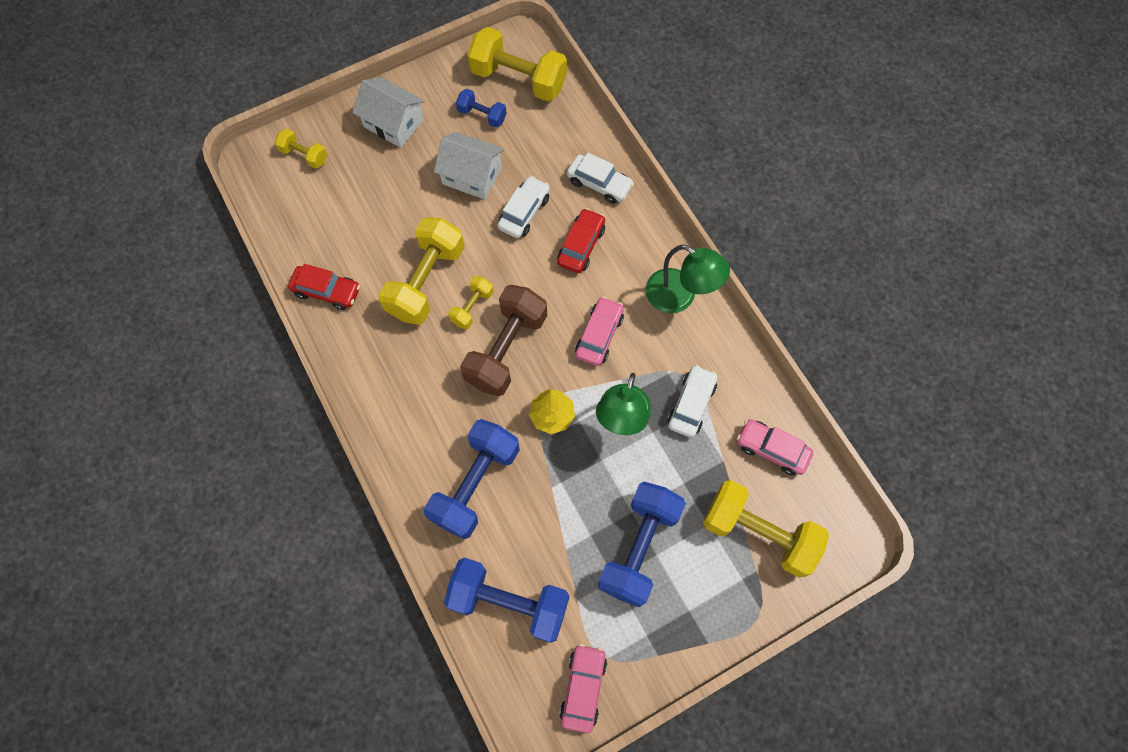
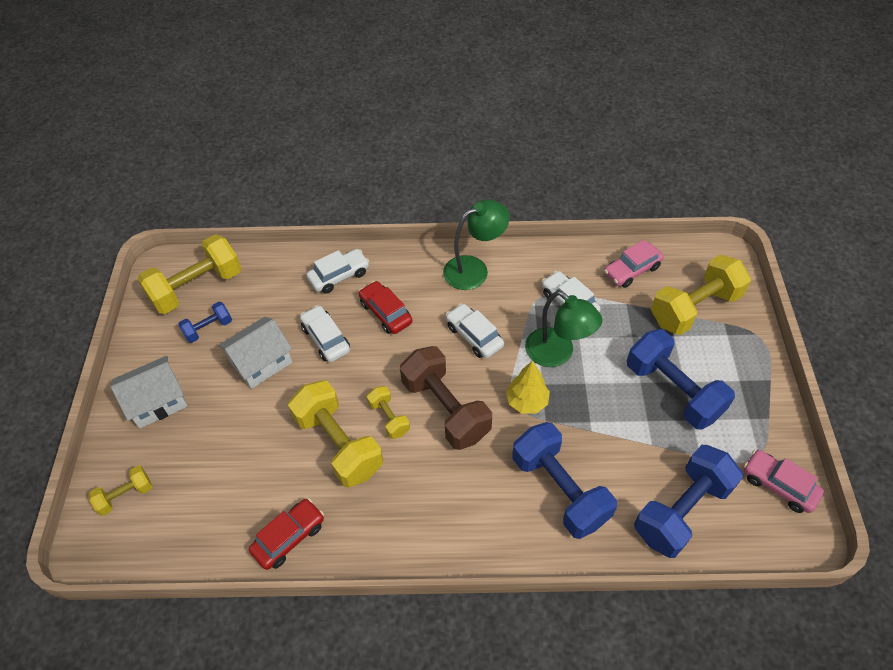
camera: 60 degrees left, 15 degrees down
pink car [575,296,624,366] -> white car [446,303,504,358]

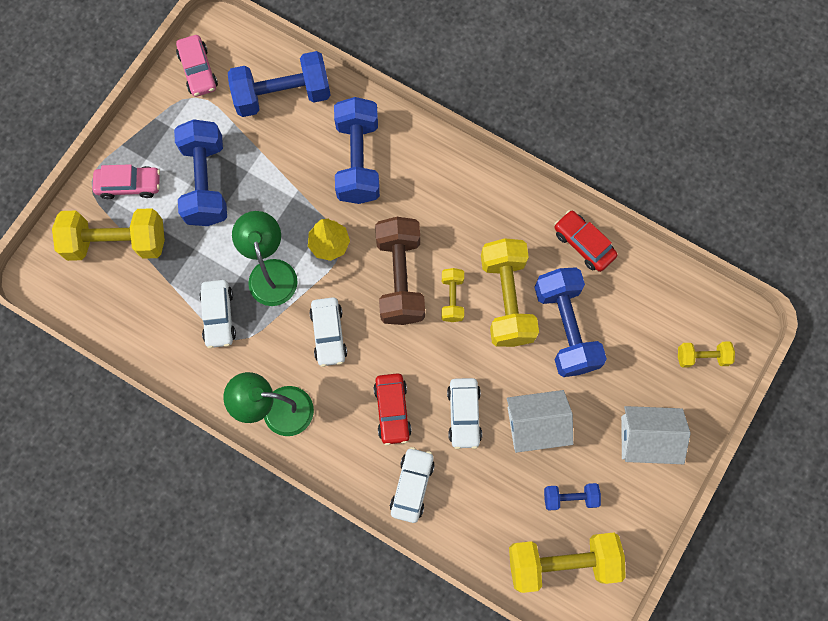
camera: 150 degrees left, 20 degrees up
red car [249,498,324,570] -> red car turned 60 degrees clockwise [554,210,618,272]
white car [307,249,370,294] -> white car turned 105 degrees clockwise [390,447,435,523]
pink car [604,240,664,288] -> pink car moved to [93,164,160,199]
none -> blue dumbbell [534,267,607,377]

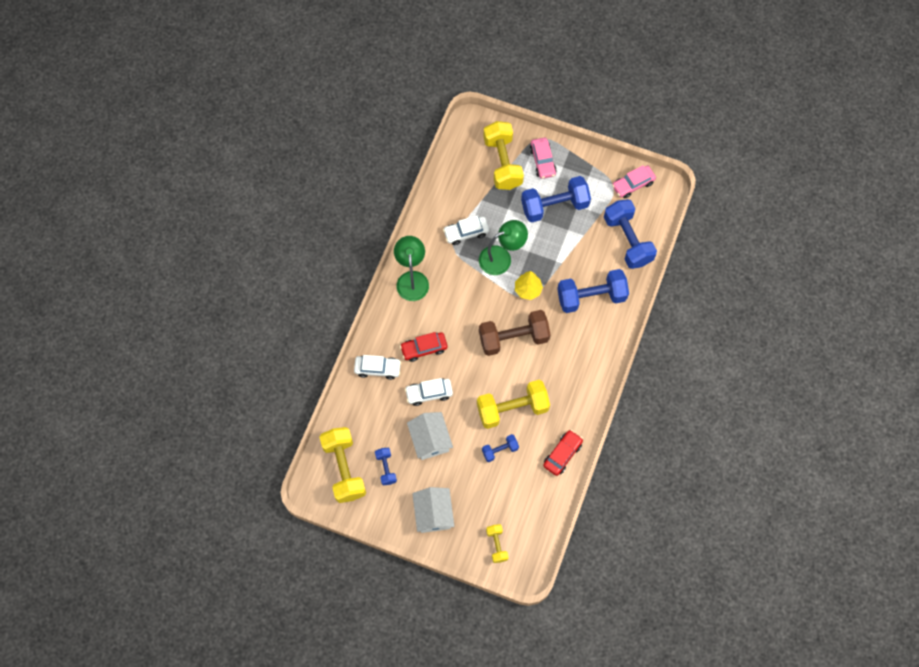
camera: 80 degrees right, 5 degrees down
white car [309,297,347,367] -> none
yellow dumbbell [441,268,464,322] -> none
blue dumbbell [534,267,607,377] -> blue dumbbell [482,434,519,462], size x0.50

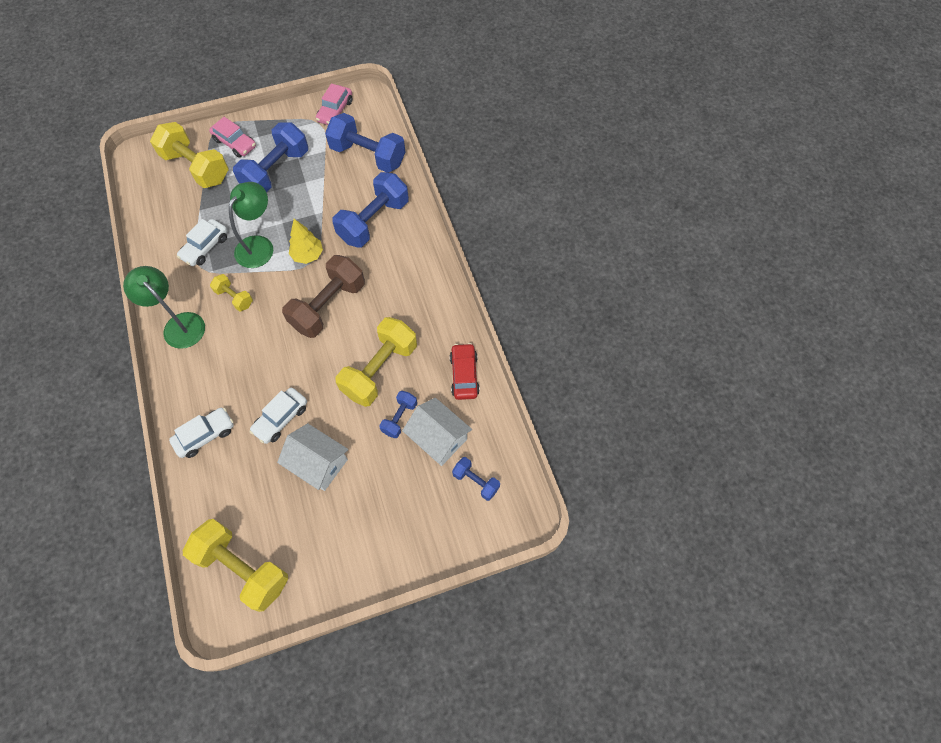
camera: 40 degrees left, 5 degrees down
blue dumbbell [375,448,397,485] -> blue dumbbell moved to [452,457,500,501]
red car [400,332,448,362] -> none
white house [412,487,454,533] -> white house moved to [402,398,472,466]
yellow dumbbell [486,524,509,563] -> yellow dumbbell moved to [210,274,253,312]

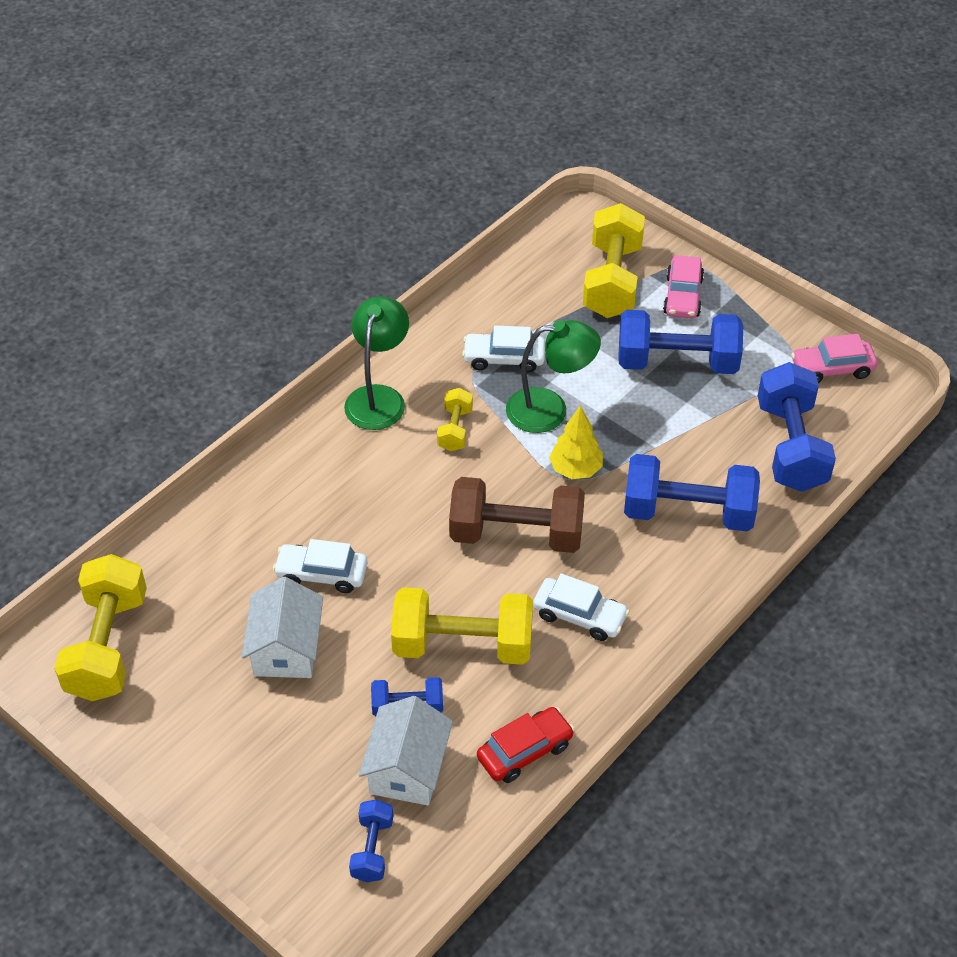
camera: 60 degrees right, 15 degrees down
white car [169,408,234,458] -> white car moved to [533,574,629,641]

